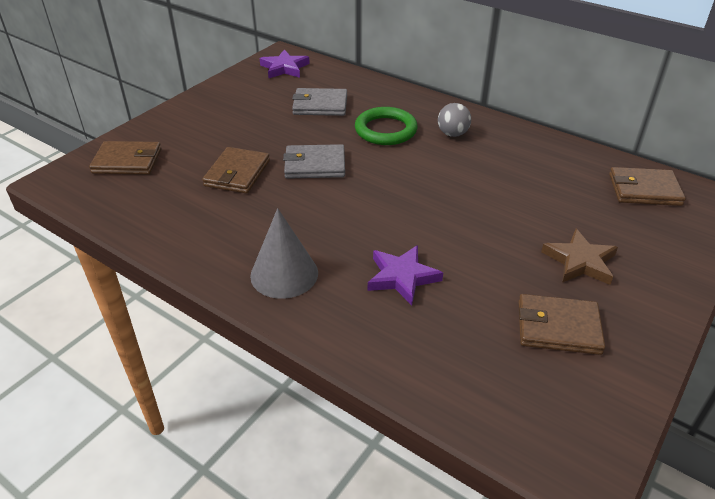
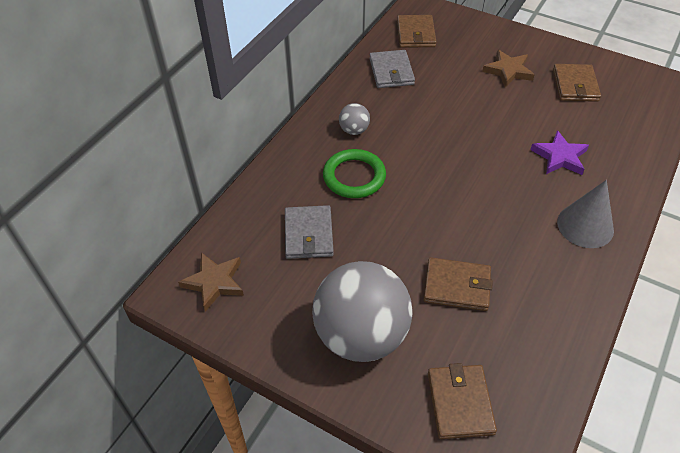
camera: 95 degrees left, 10 degrees up
purple star [259,49,310,78] -> brown star [178,252,244,312]
grey wallet [283,144,345,179] -> grey wallet moved to [369,50,415,88]
none -> grey ball [312,261,413,362]

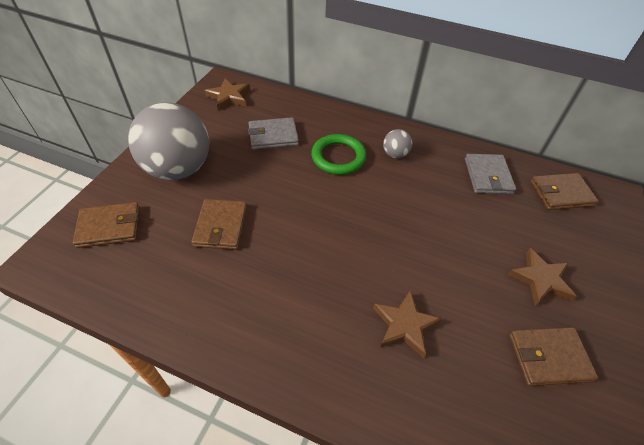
camera: 80 degrees right, 0 degrees up
grey wallet [369,50,415,88] -> grey wallet turned 75 degrees counterclockwise [465,154,516,194]
purple star [530,130,589,175] -> brown star [373,290,442,358]
grey cone [557,180,614,248] -> none

